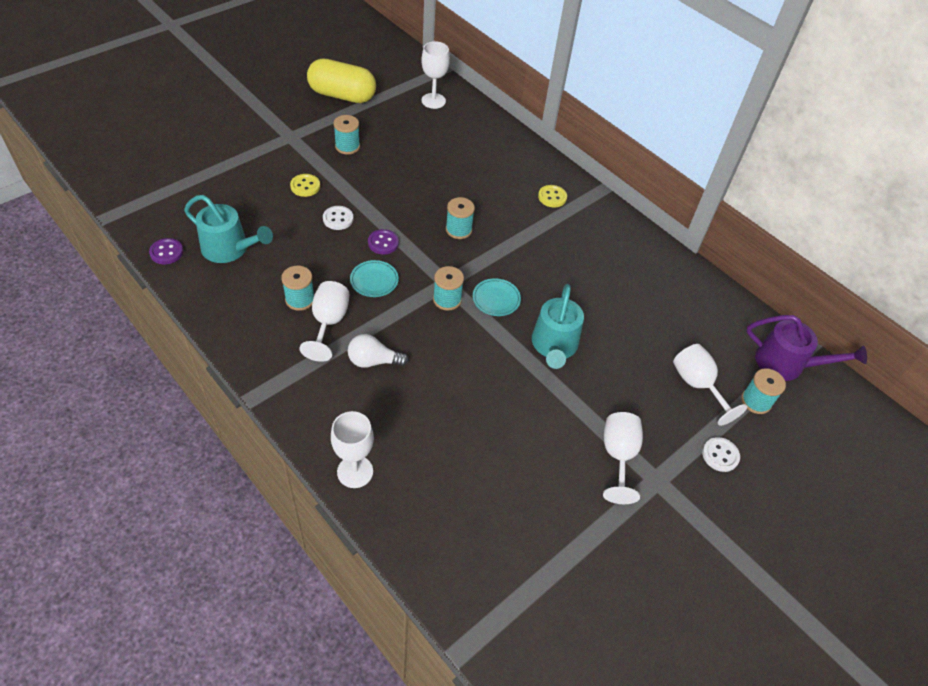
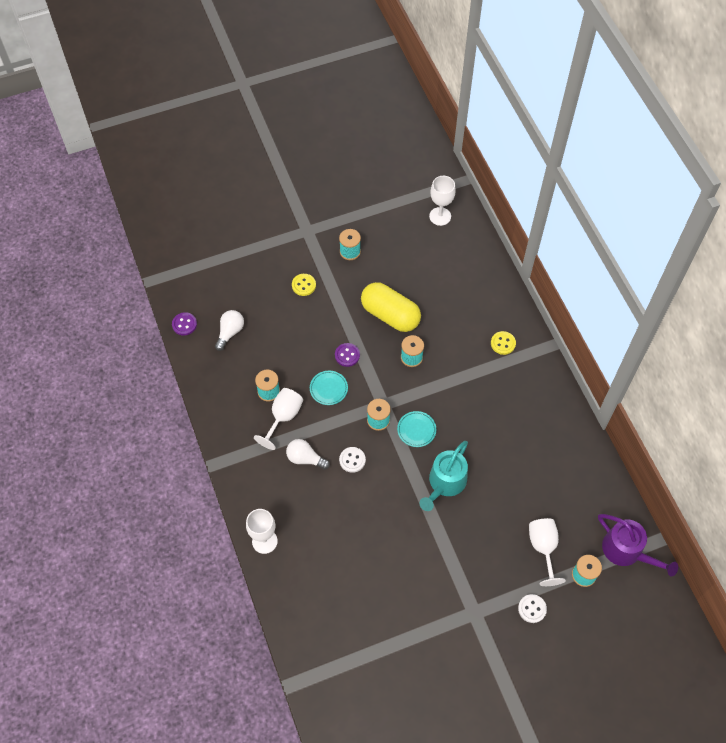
camera: 25 degrees right, 10 degrees up
turquoise watering can [184,195,273,263] -> white light bulb [215,310,244,351]
yellow capsule [307,58,376,103] -> yellow capsule moved to [361,282,421,332]
white button [323,206,354,230] -> white button moved to [339,447,366,473]
white goblet [603,412,643,504] -> none

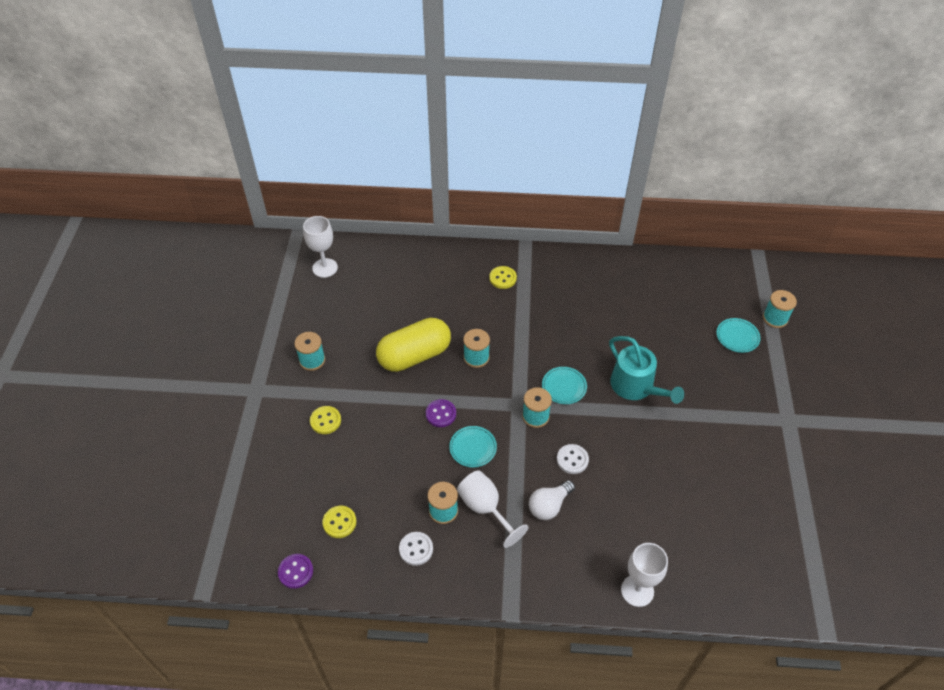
camera: 65 degrees left, 10 degrees down
white light bulb [215,310,244,351] -> yellow button [322,506,357,538]
white button [518,594,547,623] -> white button moved to [399,532,433,566]
white goblet [529,518,566,586] -> turquoise plate [716,318,761,353]
purple watering can [598,514,678,577] -> none

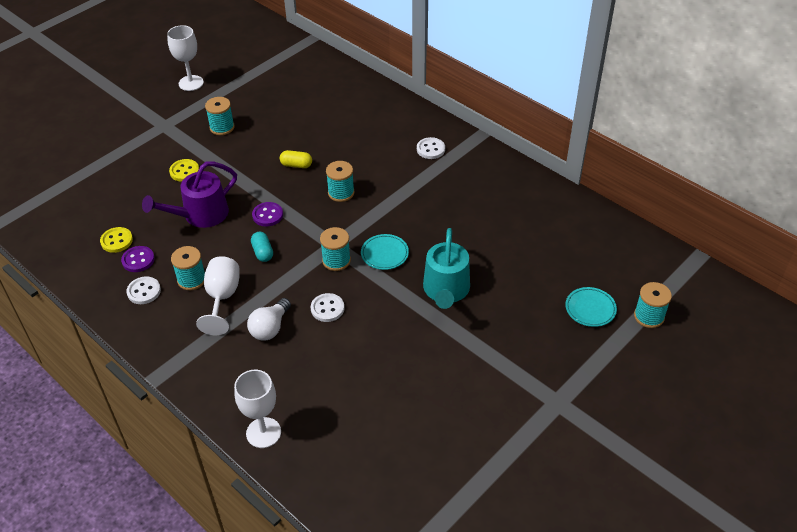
camera: 40 degrees right, 5 degrees down
purple button [278,554,313,589] -> purple button moved to [121,246,155,272]
white goblet [303,216,338,278] -> white goblet moved to [167,25,204,91]
yellow capsule [376,318,451,372] -> yellow capsule [280,150,312,168], size x0.43
turquoise plate [449,426,497,468] -> turquoise capsule [251,232,273,262]
yellow button [489,266,517,289] -> white button [417,137,445,159]
white light bulb [529,480,575,520] -> white light bulb turned 60 degrees counterclockwise [247,298,291,341]
none -> purple watering can [142,161,237,228]

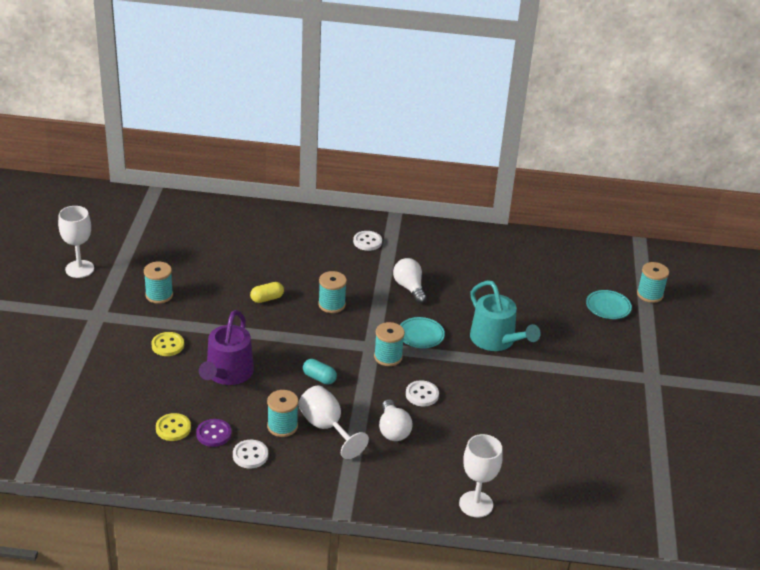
camera: 40 degrees left, 10 degrees down
purple button [252,202,283,226] -> none
none -> white light bulb [393,258,427,303]

